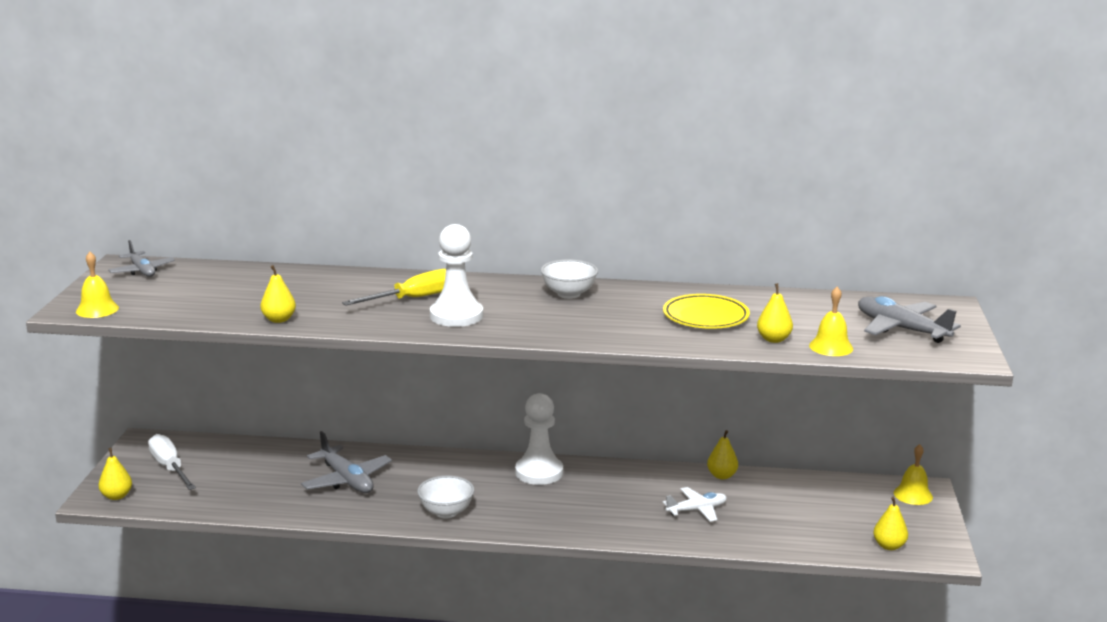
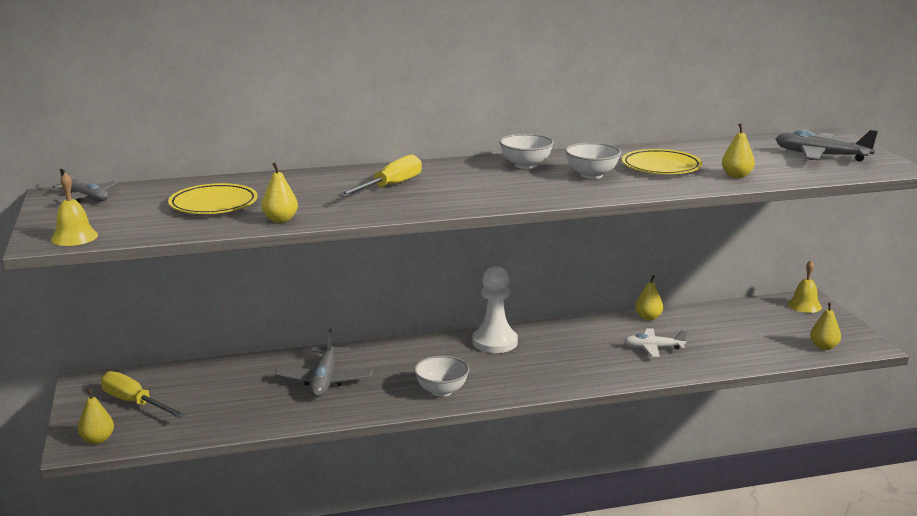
camera: 20 degrees left, 0 degrees up
white screwdriver [148,434,196,490] -> yellow screwdriver [101,371,185,418]
grey plane [301,431,392,493] -> grey plane turned 60 degrees clockwise [275,329,372,398]
white pawn [430,224,483,327] -> none
white plane [663,487,727,522] -> white plane turned 135 degrees counterclockwise [624,328,687,357]
yellow bell [809,287,853,356] -> none
none -> yellow plate [168,183,258,214]
none -> white bowl [565,142,621,179]

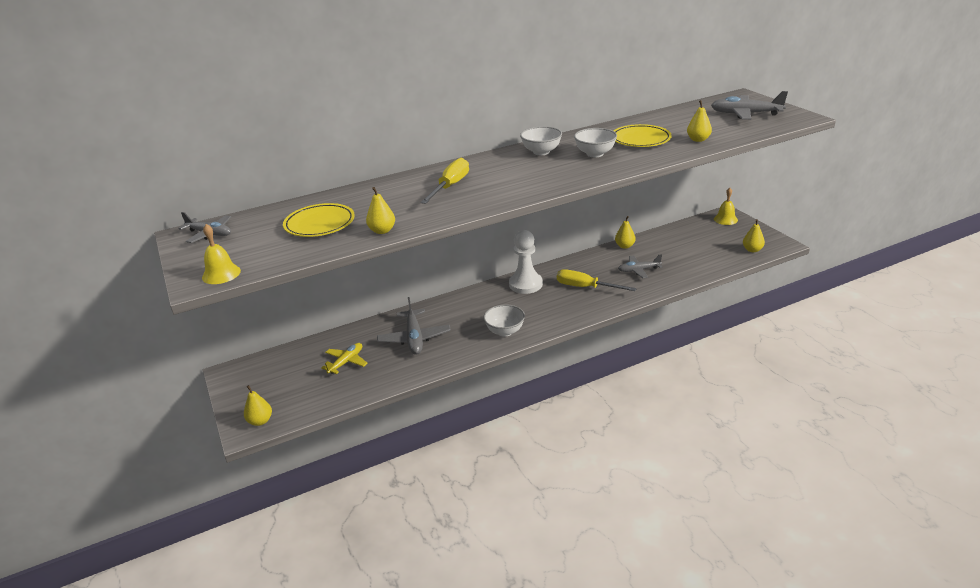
camera: 10 degrees left, 10 degrees up
yellow screwdriver [101,371,185,418] -> yellow screwdriver moved to [557,269,637,291]
white plane [624,328,687,357] -> grey plane [618,254,663,278]
none -> yellow plane [321,343,368,374]

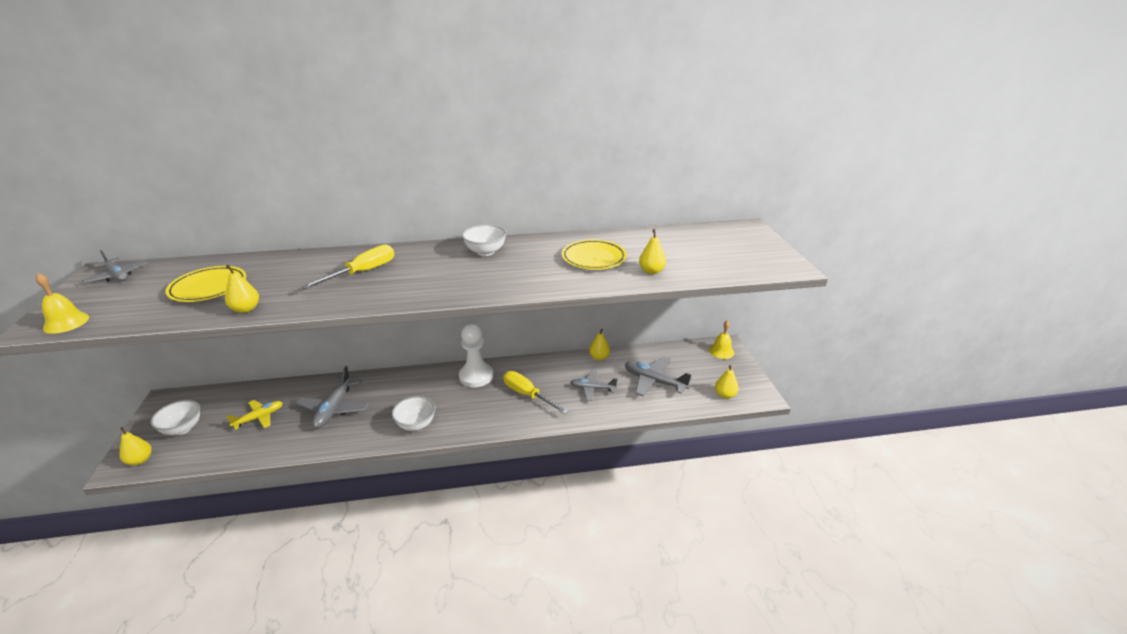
camera: 15 degrees right, 0 degrees up
white bowl [574,128,617,157] -> white bowl moved to [150,400,200,435]
grey plane [711,91,788,120] -> grey plane moved to [625,357,692,396]

